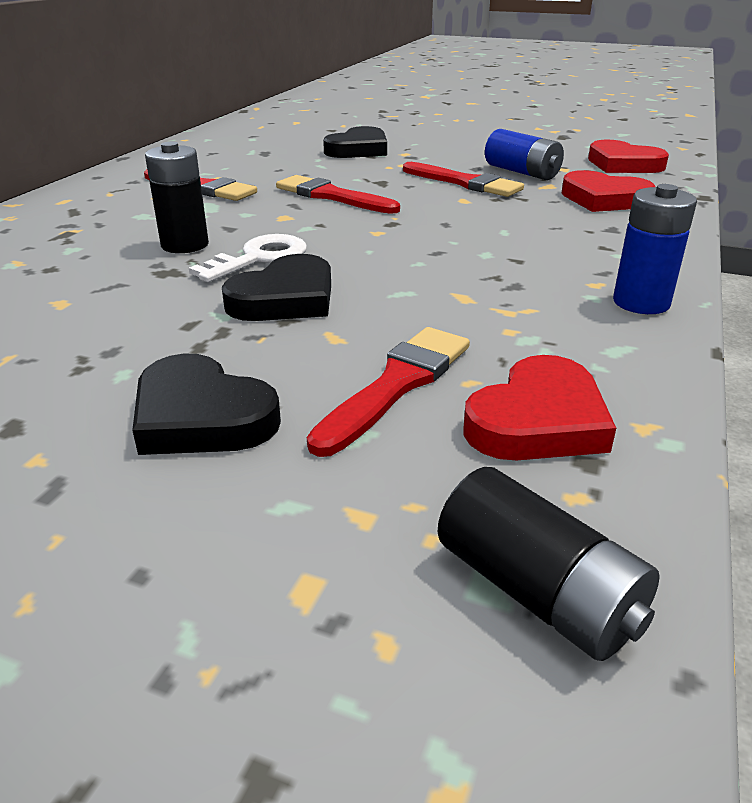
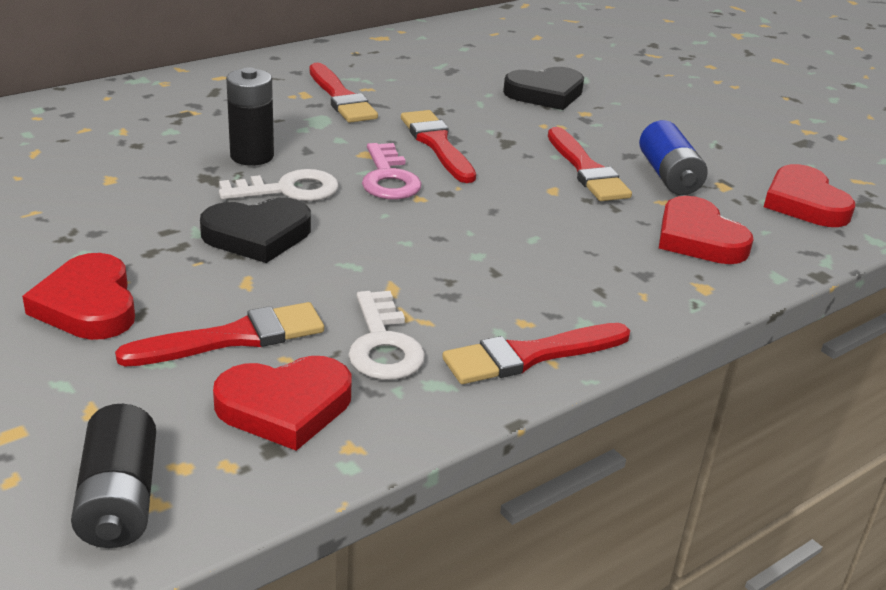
camera: 30 degrees right, 0 degrees up
black heart [132,354,281,455] -> red heart [22,253,135,340]
blue battery [613,184,697,314] -> red brush [442,323,630,384]
none -> white key [348,291,425,380]
none -> pink key [362,143,422,200]

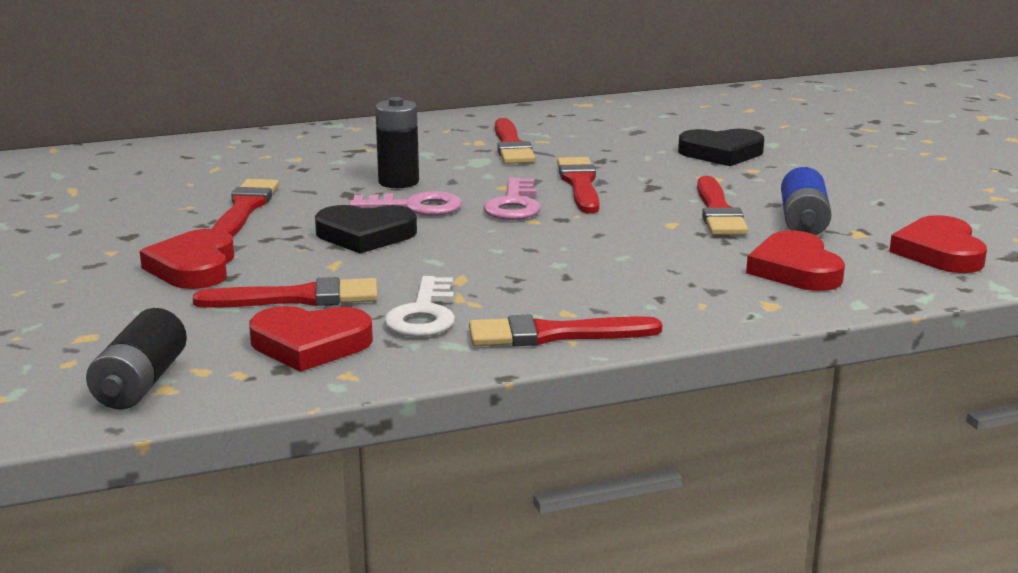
camera: 20 degrees right, 10 degrees down
white key [219,169,339,201] -> pink key [349,191,462,216]
none -> red brush [212,179,279,237]

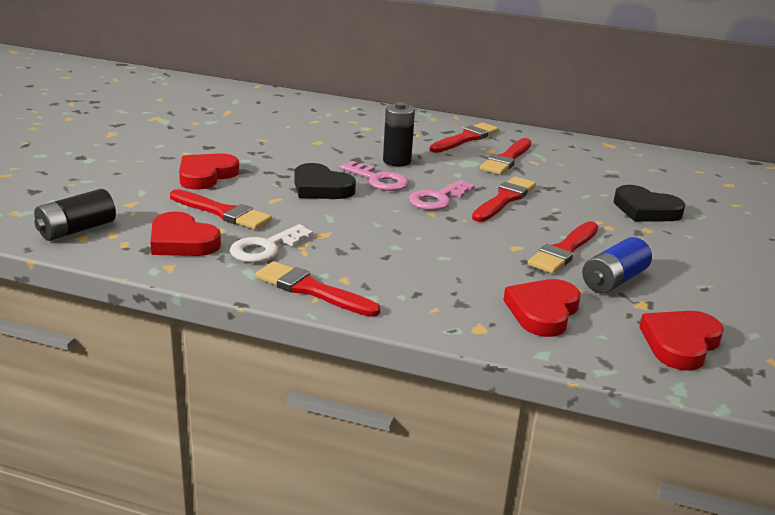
camera: 35 degrees right, 5 degrees up
red brush [212,179,279,237] -> red brush moved to [430,122,499,153]

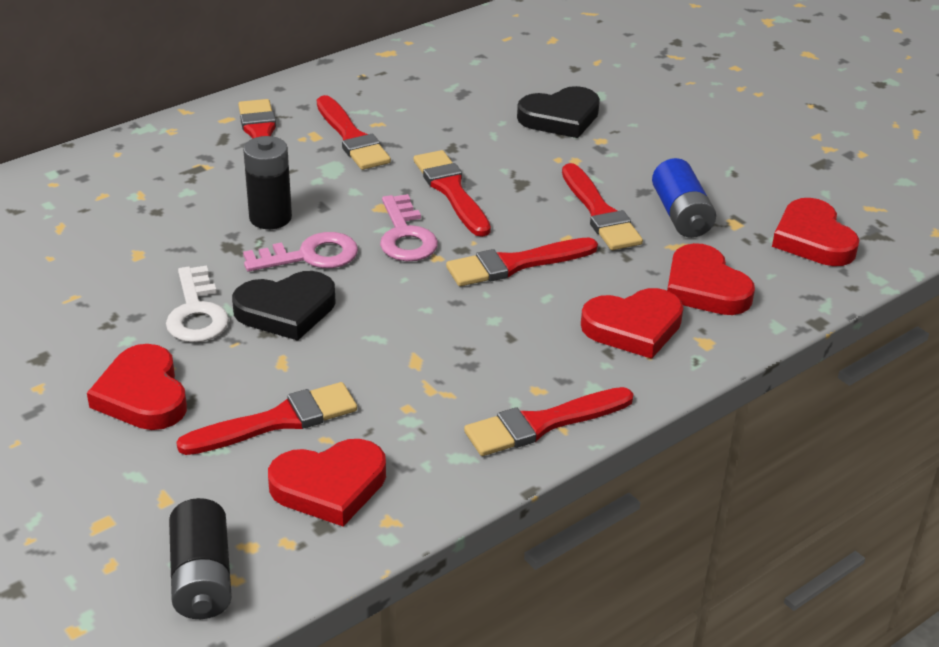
camera: 55 degrees left, 10 degrees up
white key [230,224,313,263] -> white key moved to [166,265,229,342]
none -> red brush [446,238,598,286]
none -> red heart [581,288,683,359]

